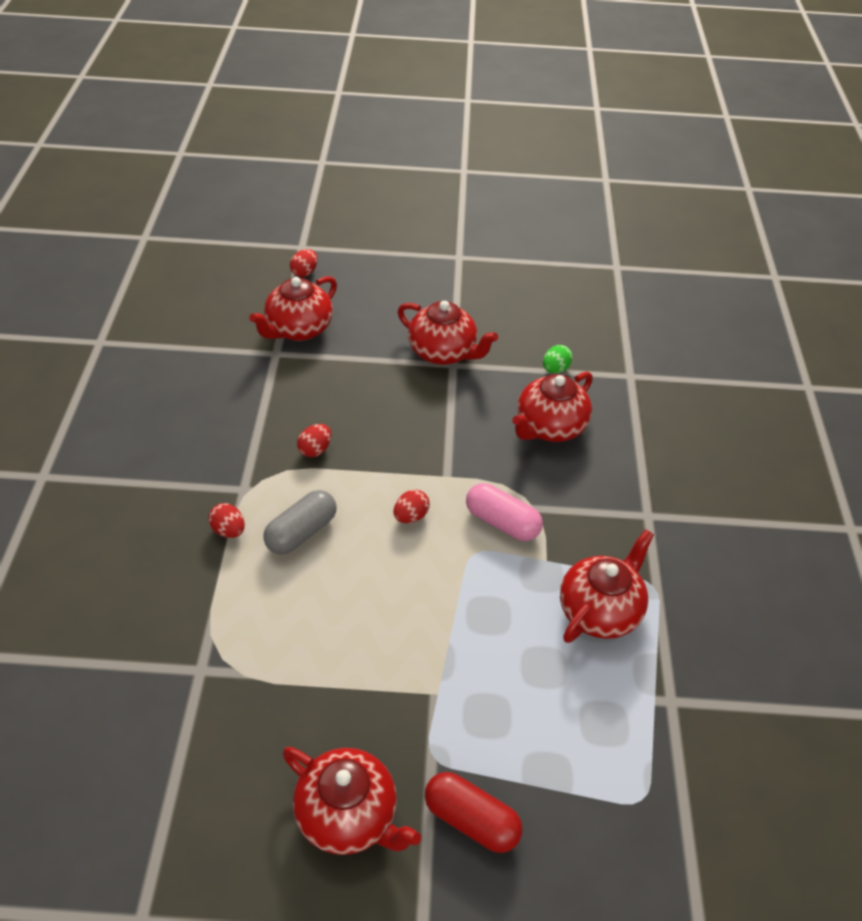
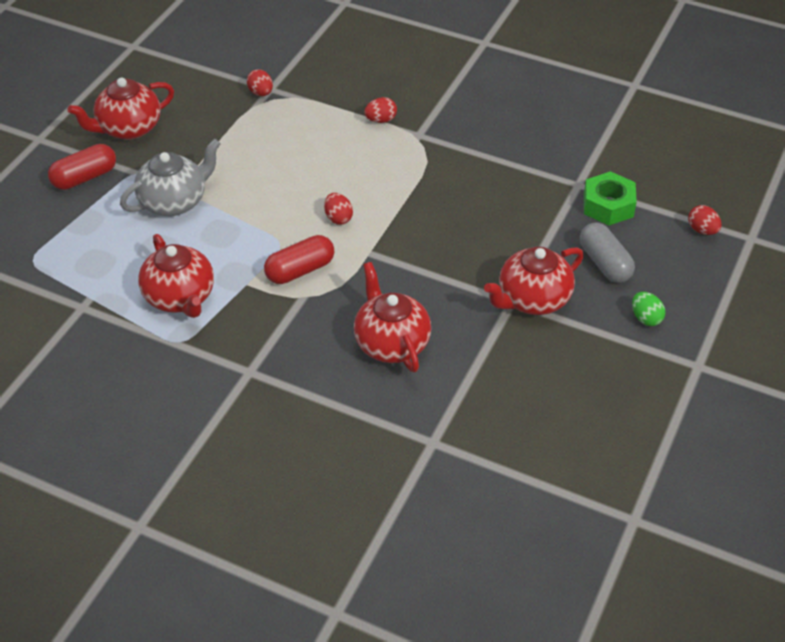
camera: 115 degrees right, 0 degrees up
red teapot [249,276,337,341] -> green nut [584,171,637,226]
grey capsule [263,490,336,554] -> grey capsule moved to [580,222,635,283]
red egg [297,424,331,457] -> red egg moved to [247,69,273,96]
pink capsule [466,483,543,541] -> red capsule [264,235,334,284]
green egg [543,345,573,374] -> green egg moved to [632,292,665,326]
none -> grey teapot [120,139,221,216]

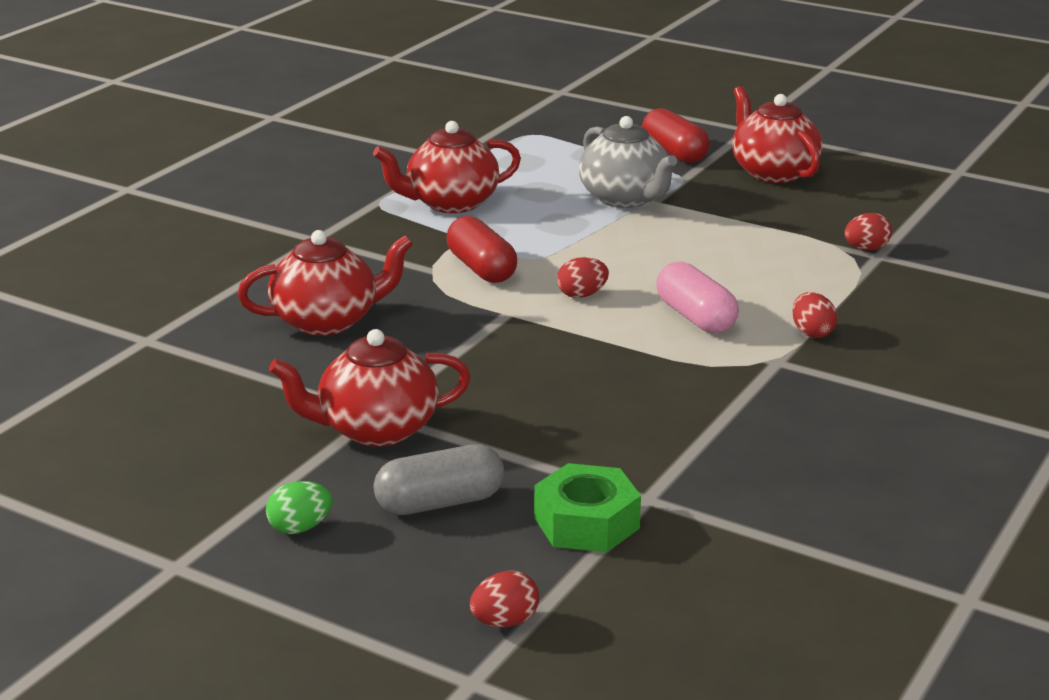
camera: 95 degrees right, 20 degrees down
red teapot [484,246,584,315] -> red teapot turned 75 degrees counterclockwise [269,329,471,447]
none -> pink capsule [656,262,739,333]

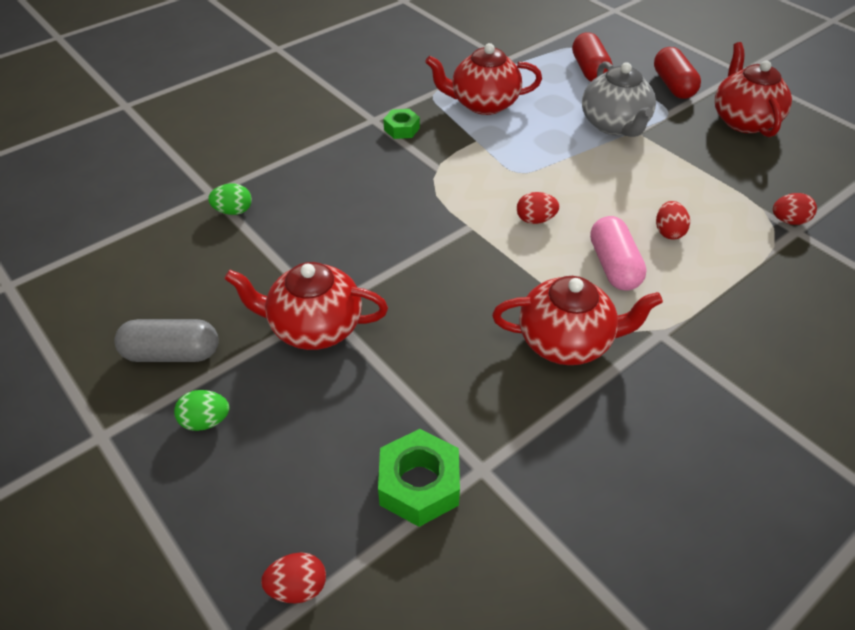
camera: 20 degrees right, 20 degrees up
red teapot [237,230,413,336] -> red teapot moved to [492,276,663,365]
grey capsule [374,444,504,515] -> grey capsule moved to [114,319,219,362]
red capsule [446,216,517,283] -> red capsule moved to [572,32,613,81]
red egg [792,292,837,338] -> red egg moved to [656,201,690,240]
none -> green egg [208,183,252,215]
none -> green nut [383,109,420,139]

